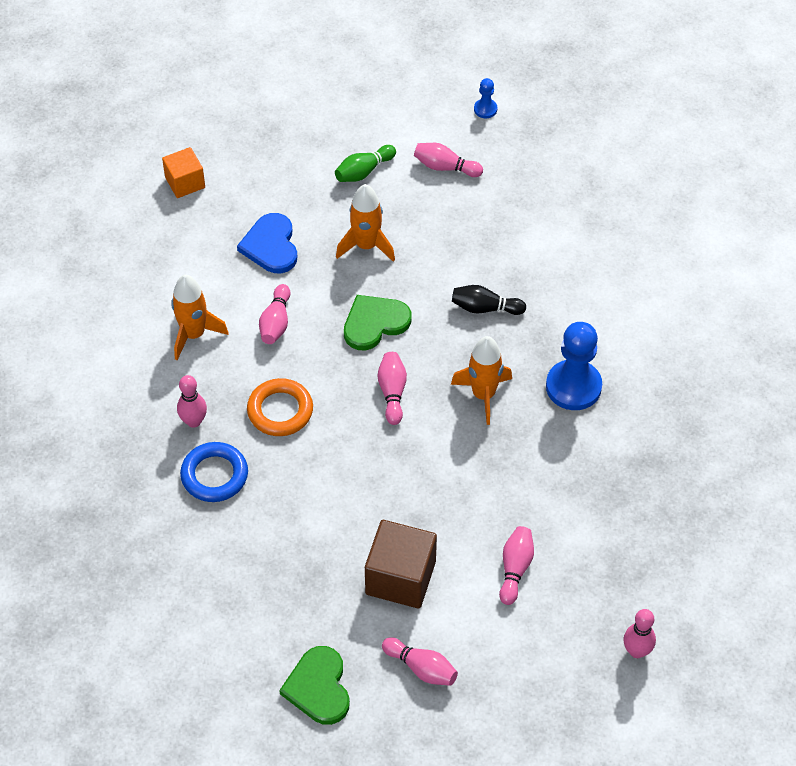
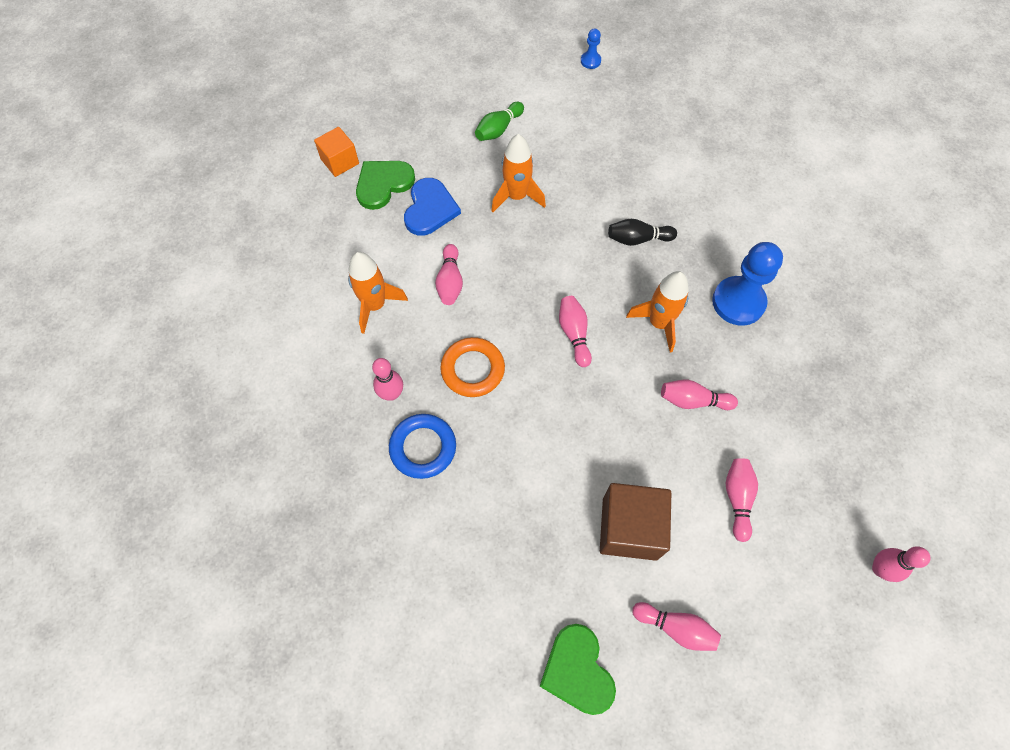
camera: 10 degrees left, 10 degrees up
blue heart [237,213,298,273] -> blue heart turned 150 degrees counterclockwise [404,178,461,236]
green heart [344,295,411,351] -> green heart moved to [356,161,415,210]
pink bowling pin [414,143,483,177] -> pink bowling pin moved to [661,380,738,410]

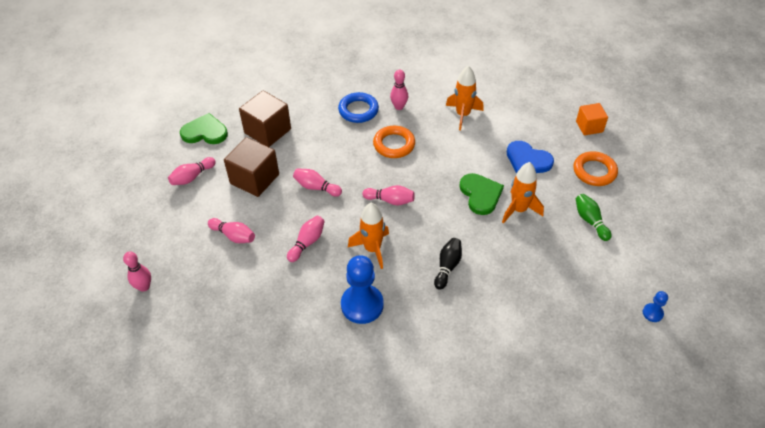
camera: 115 degrees right, 15 degrees down
green heart [356,161,415,210] -> green heart moved to [459,173,504,215]
pink bowling pin [435,244,463,305] -> pink bowling pin moved to [293,168,342,197]
none -> brown cube [239,90,291,147]
none -> orange ring [574,151,618,186]

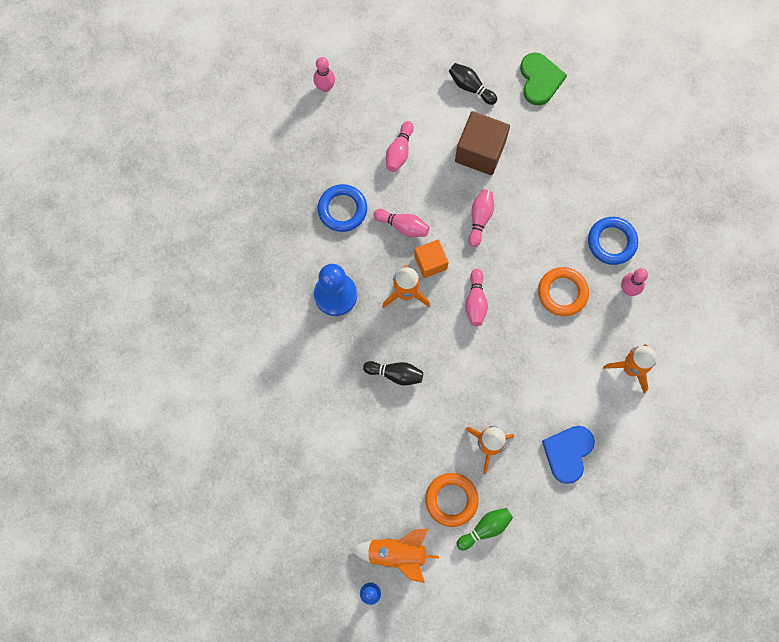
camera: 80 degrees right, 25 degrees up
pink bowling pin [168,157,216,185] -> black bowling pin [449,63,497,105]
brown cube [239,90,291,147] -> none
green heart [459,173,504,215] -> none
orange ring [574,151,618,186] -> orange ring moved to [425,473,479,527]
orange cube [576,103,608,135] -> orange cube moved to [414,239,449,278]
none -> blue ring [318,184,367,232]
none -> orange rocket [351,529,439,583]

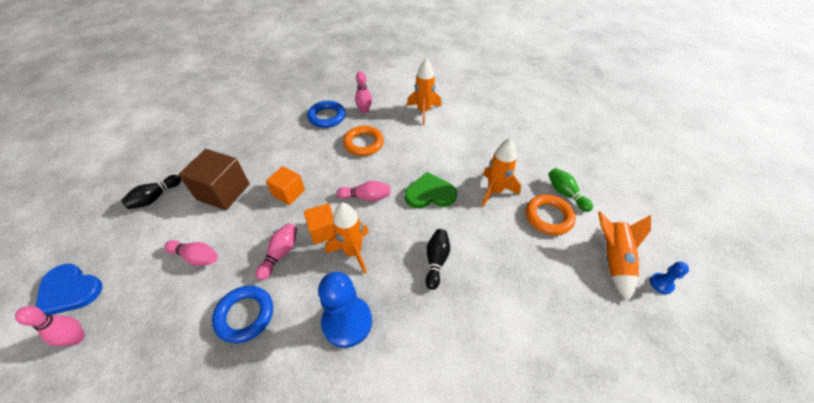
camera: 90 degrees left, 25 degrees down
pink bowling pin [468,189,494,247] -> orange cube [266,166,305,205]
green heart [520,53,567,106] -> green heart moved to [405,172,457,209]
blue heart [542,426,595,484] -> blue heart moved to [36,264,103,315]

